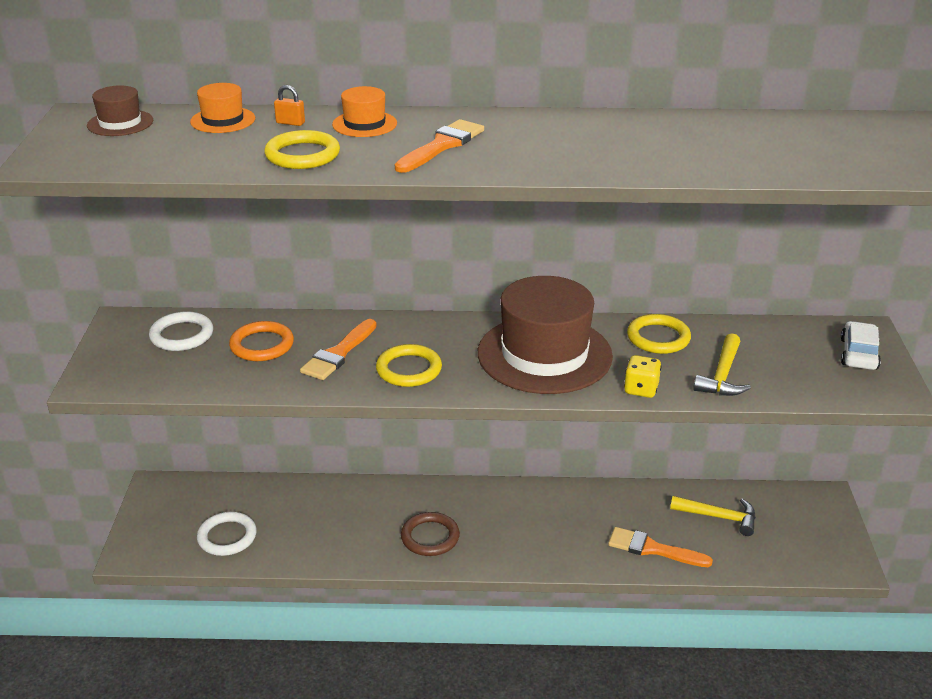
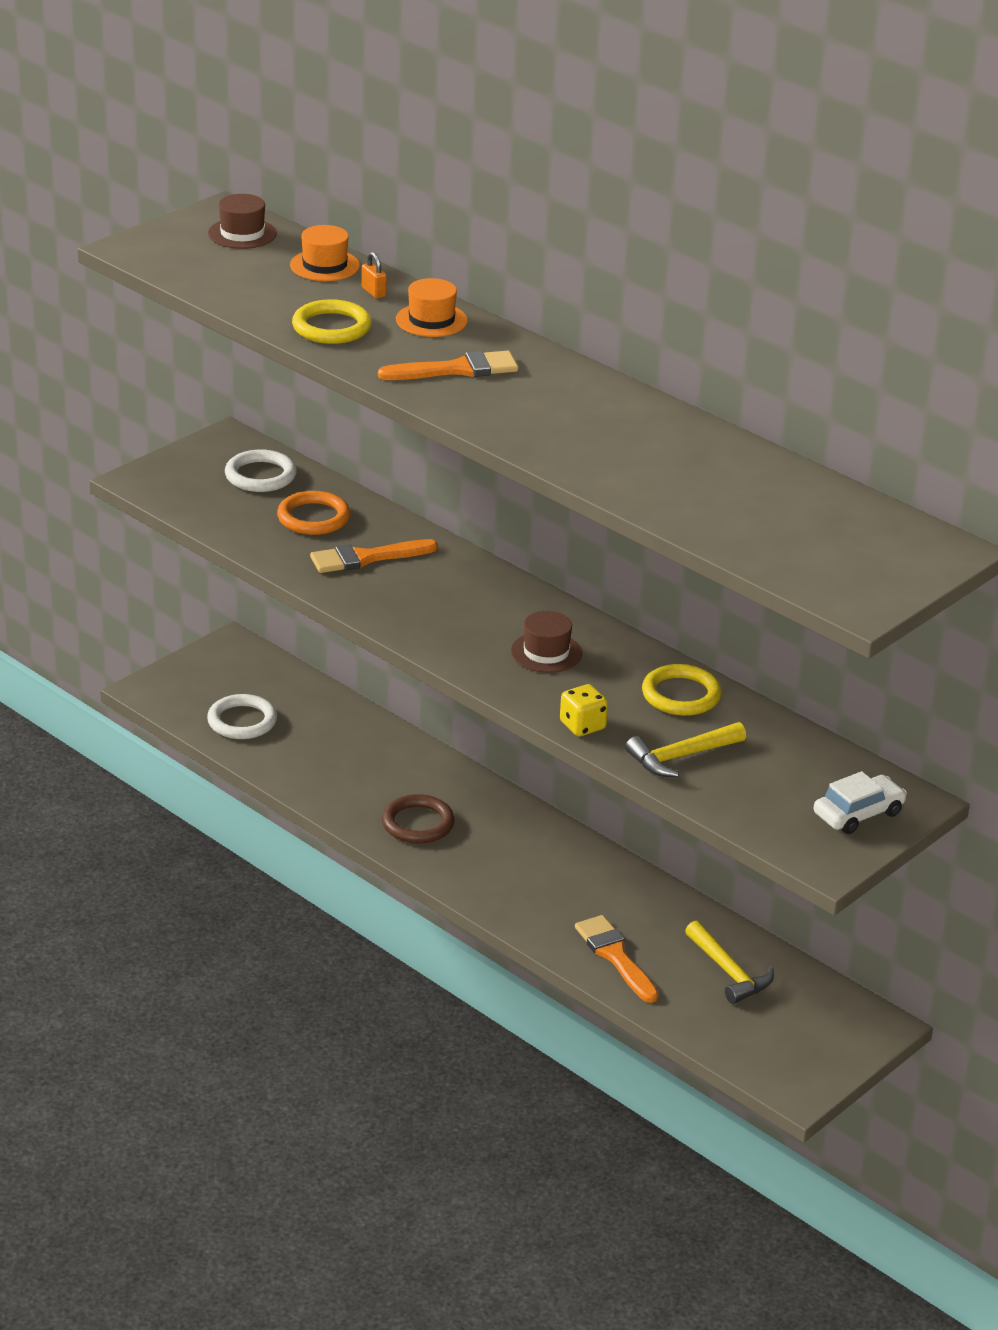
camera: 40 degrees right, 0 degrees up
yellow ring [376,344,442,387] -> none
brown hat [478,276,613,394] -> brown hat [511,611,582,673], size x0.44

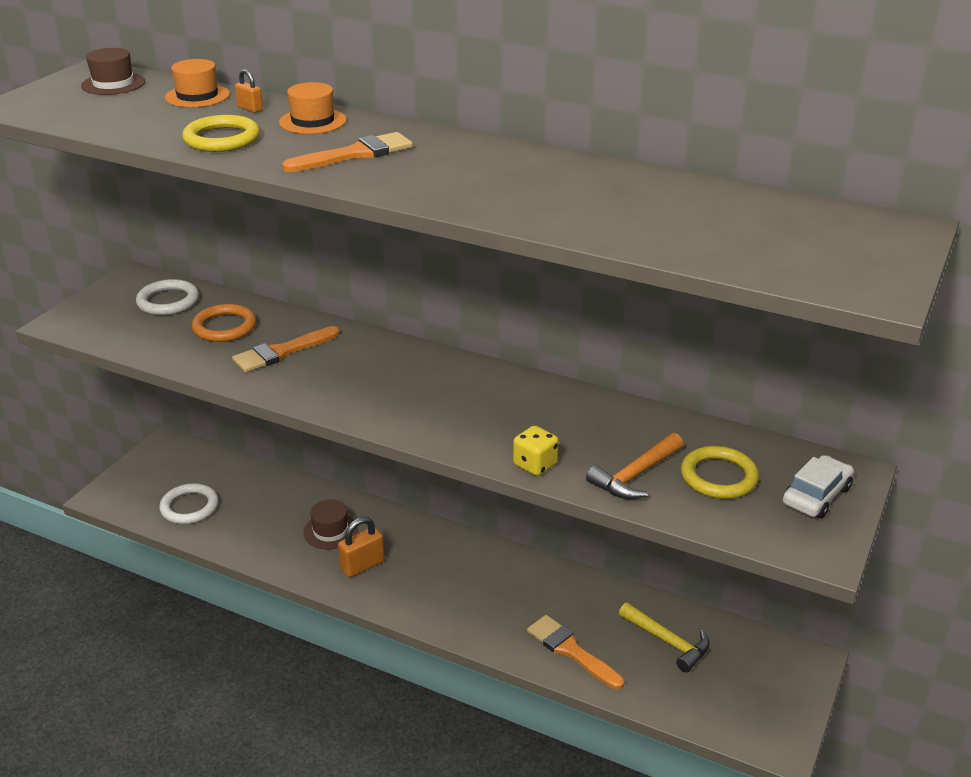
camera: 15 degrees left, 0 degrees up
brown ring [382,794,455,844] -> orange padlock [338,517,385,577]
brown hat [511,611,582,673] -> brown hat moved to [303,500,358,549]
yellow hammer [625,722,746,777] -> orange hammer [586,433,683,499]
yellow ring [642,664,722,716] -> yellow ring moved to [681,446,759,499]

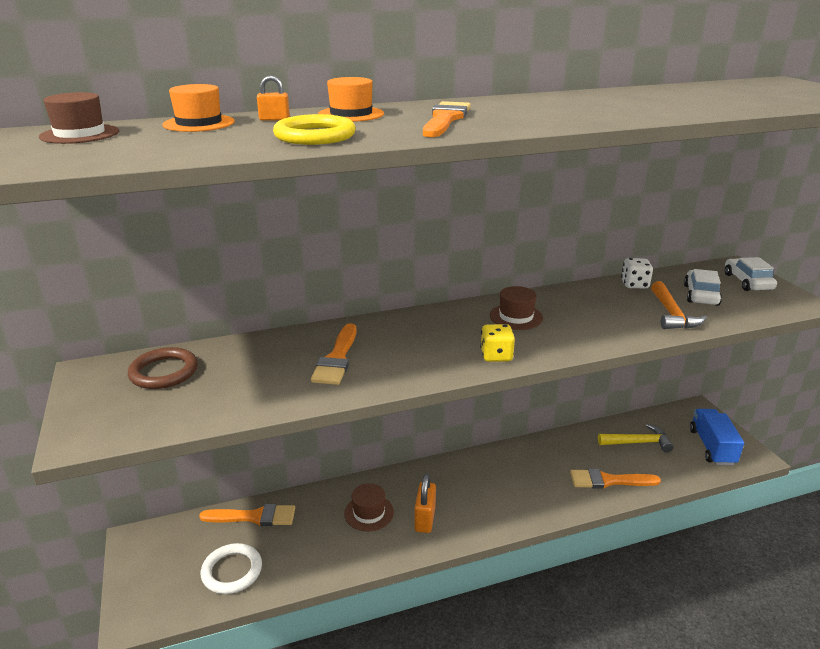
camera: 45 degrees left, 5 degrees down
white ring [136,279,199,315] -> brown ring [128,347,198,389]
orange ring [192,304,256,342] -> none
yellow dice [513,425,559,476] -> yellow dice moved to [480,324,515,362]
yellow ring [681,446,759,499] -> white car [684,269,722,306]
none -> orange brush [199,504,295,526]
none -> brown hat [490,286,543,330]
none -> white dice [621,258,653,288]
none -> blue truck [690,409,744,465]

